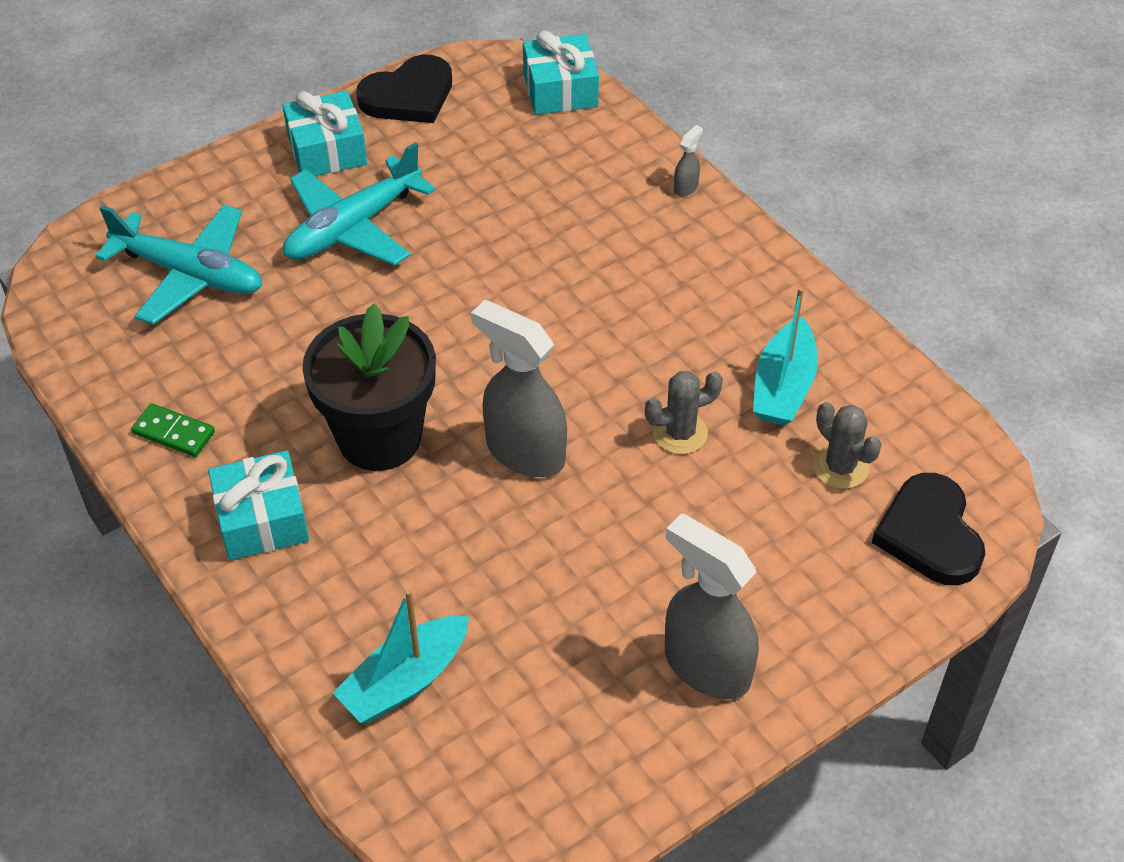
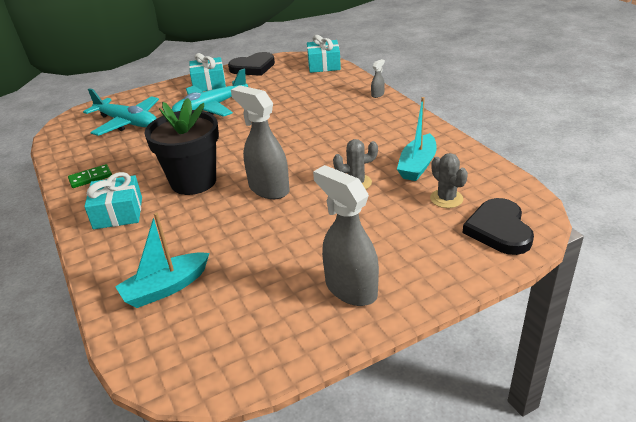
camera: 10 degrees right, 15 degrees down
green domino [131,403,215,457] -> green domino turned 60 degrees counterclockwise [68,164,112,188]

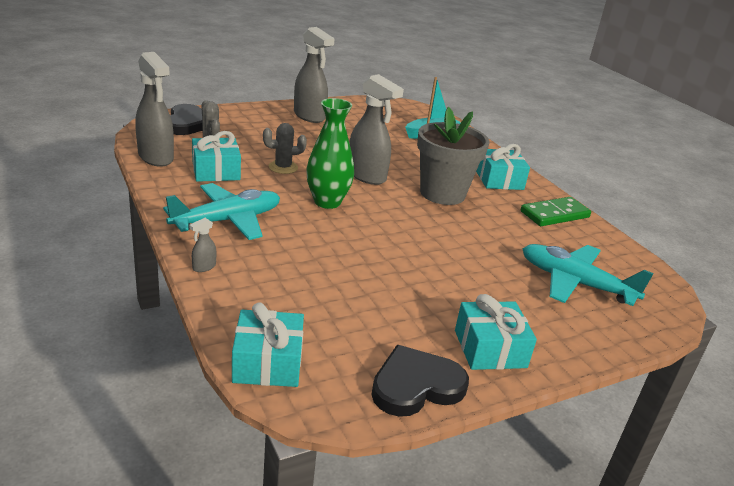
camera: 175 degrees right, 5 degrees down
green domino [68,164,112,188] -> green domino [521,197,591,226], size x1.58
black flower pot [144,98,219,195] -> grey flower pot [417,107,489,205]
turquoise plane [172,69,248,117] -> turquoise plane moved to [163,183,280,240]
turquoise boat [397,97,437,181] -> turquoise gift [192,131,241,182]
none -> grey spray bottle [135,52,174,167]
none -> green vase [306,98,354,209]

